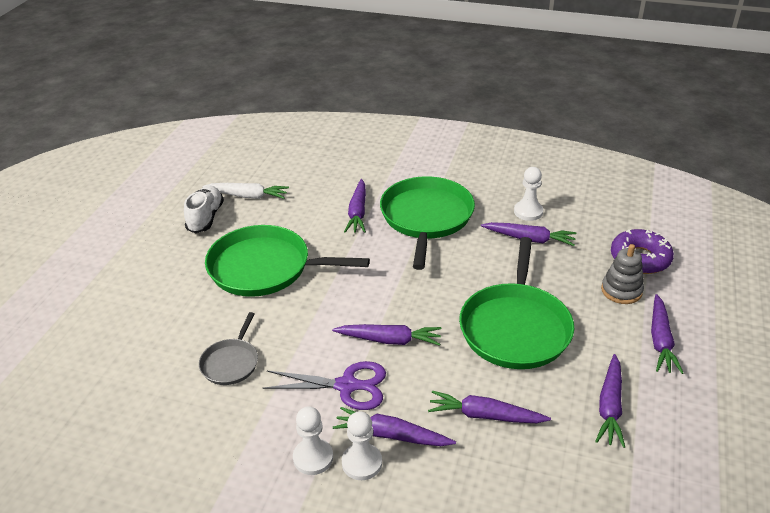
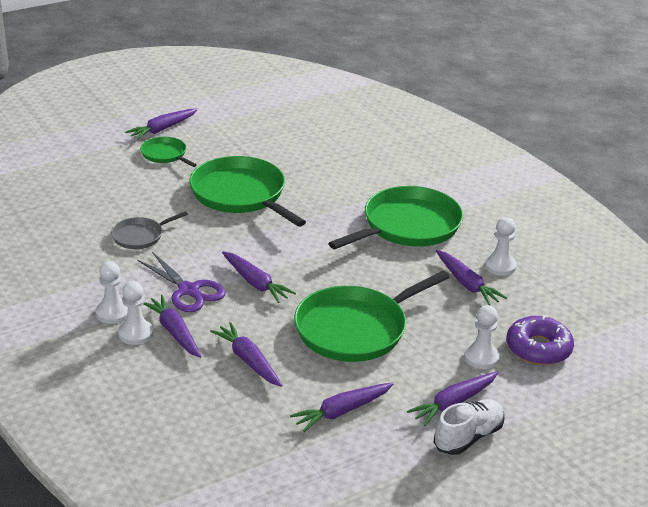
camera: 40 degrees right, 5 degrees down
white shoe [184,186,224,233] -> white shoe moved to [434,399,505,455]
white carrot [203,183,289,199] -> none
purple carrot [344,179,366,233] -> purple carrot moved to [125,108,198,140]
grey stacking toy [601,244,644,304] -> white pawn [464,305,500,369]
none -> green pan [140,137,197,167]

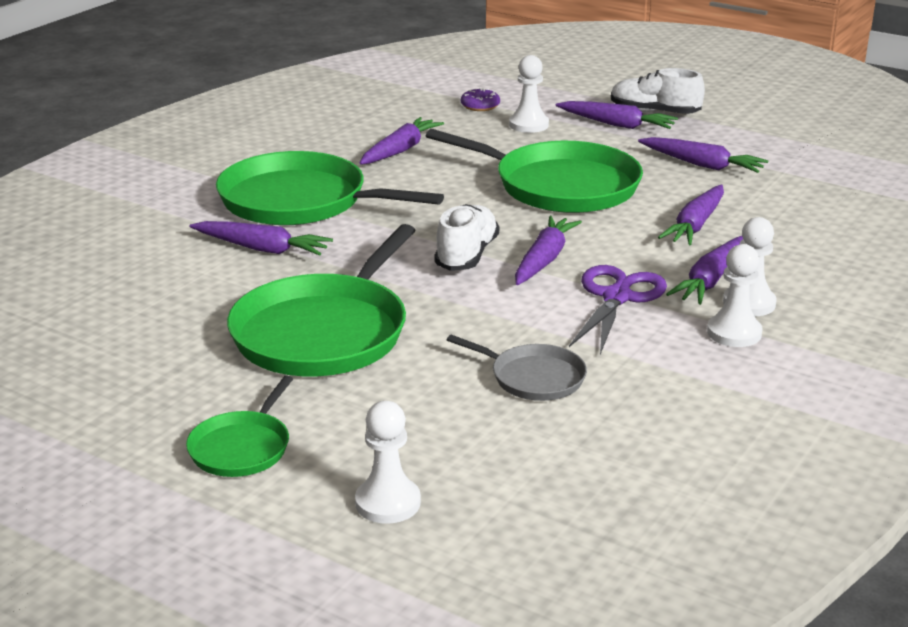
camera: 115 degrees left, 5 degrees down
purple carrot [125,108,198,140] -> purple carrot moved to [190,221,333,256]
white pawn [484,217,517,276] -> white pawn moved to [355,401,421,524]
purple donut [507,316,574,365] -> purple donut [461,88,500,111], size x0.53
none -> white shoe [434,204,499,271]

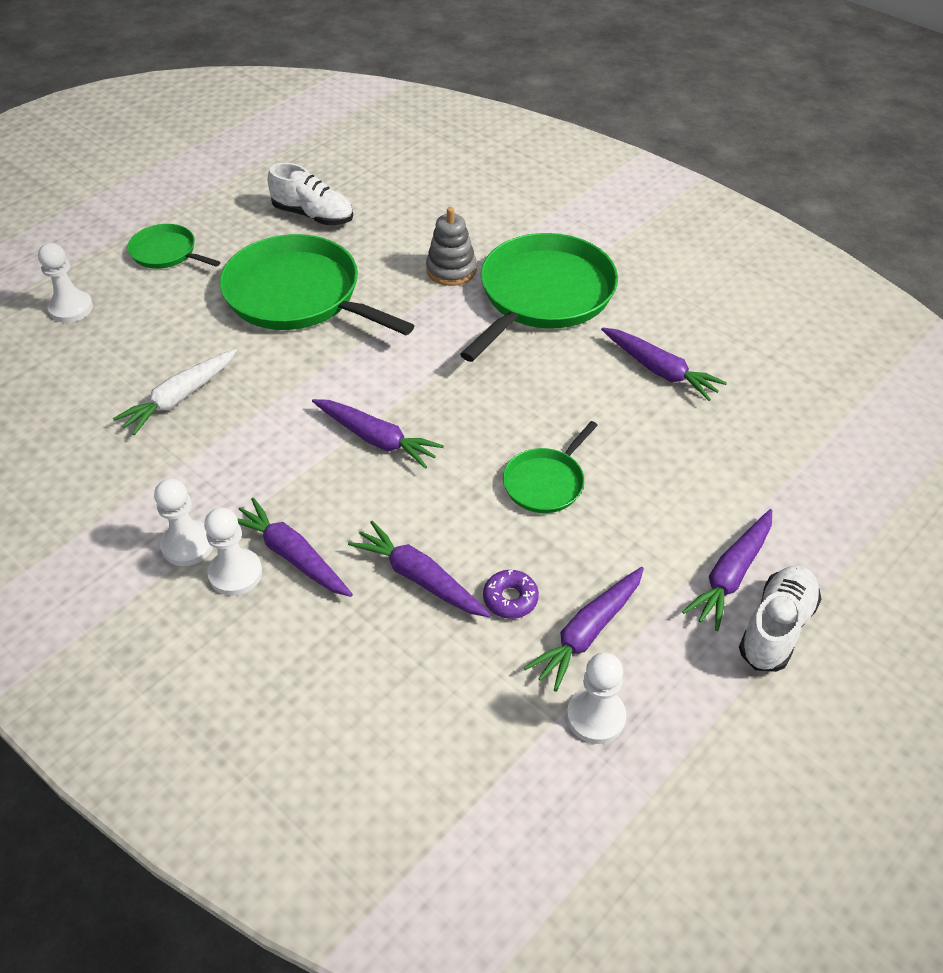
camera: 100 degrees right, 20 degrees up
purple carrot [190,221,333,256] -> grey stacking toy [426,207,477,286]
green pan [426,129,643,213] -> green pan [503,421,598,513], size x0.50
white shoe [434,204,499,271] -> white shoe moved to [268,163,353,225]
grey pan [447,335,587,401] -> white carrot [113,349,237,435]
purple donut [461,88,500,111] -> purple donut moved to [483,570,539,619]
white pawn [509,55,549,133] -> white pawn moved to [567,653,626,744]
purple scissors [569,265,667,354] -> none

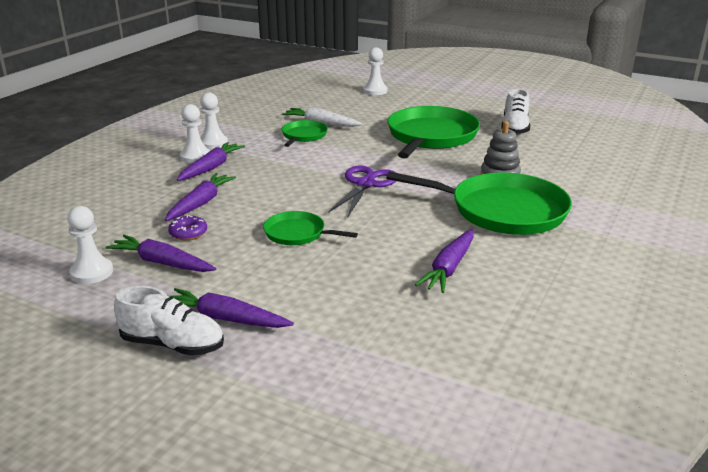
camera: 75 degrees right, 20 degrees down
green pan [128,224,220,269] -> green pan moved to [282,120,328,147]
purple carrot [312,399,444,469] -> none
none -> purple scissors [328,165,396,216]

